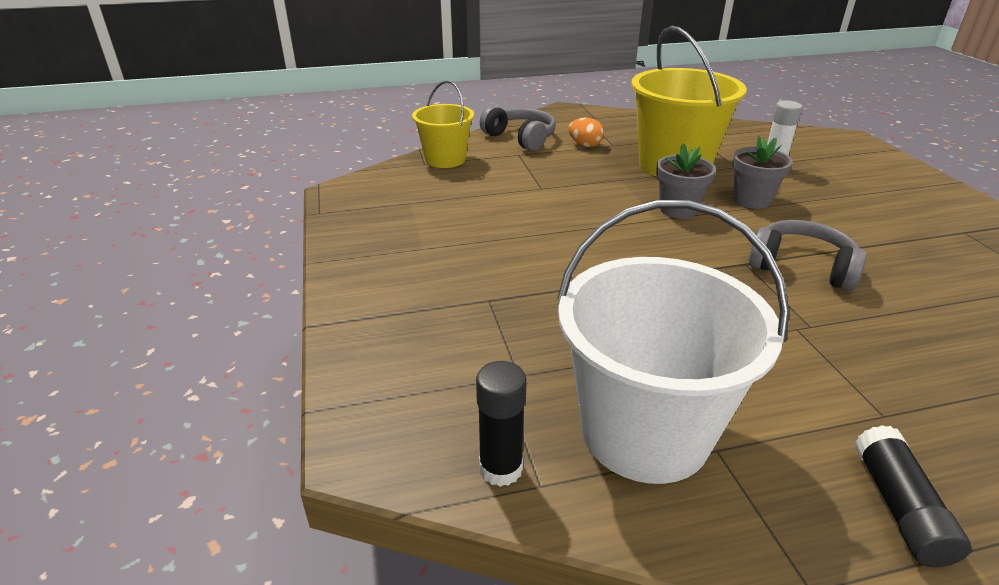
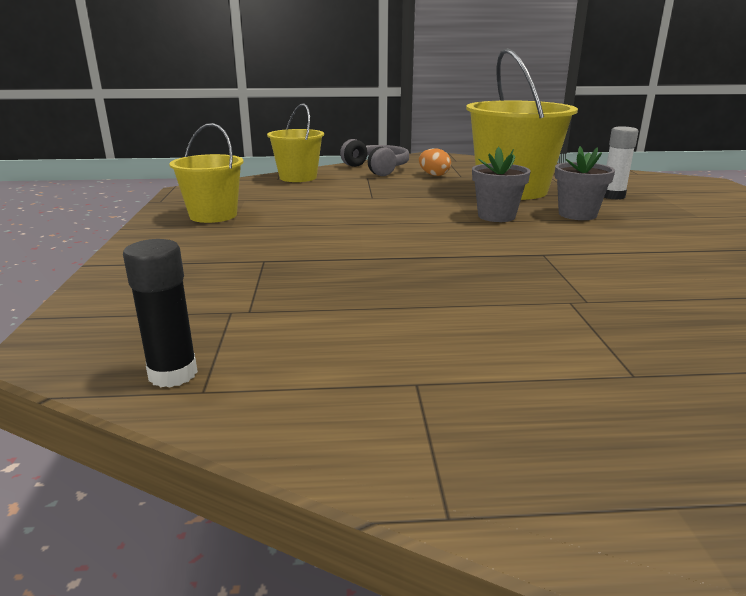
camera: 10 degrees right, 10 degrees down
white bucket [557,200,789,484] -> none
grey headphones [748,220,867,291] -> none
black glue stick [855,425,971,567] -> none
none -> yellow bucket [169,123,244,223]

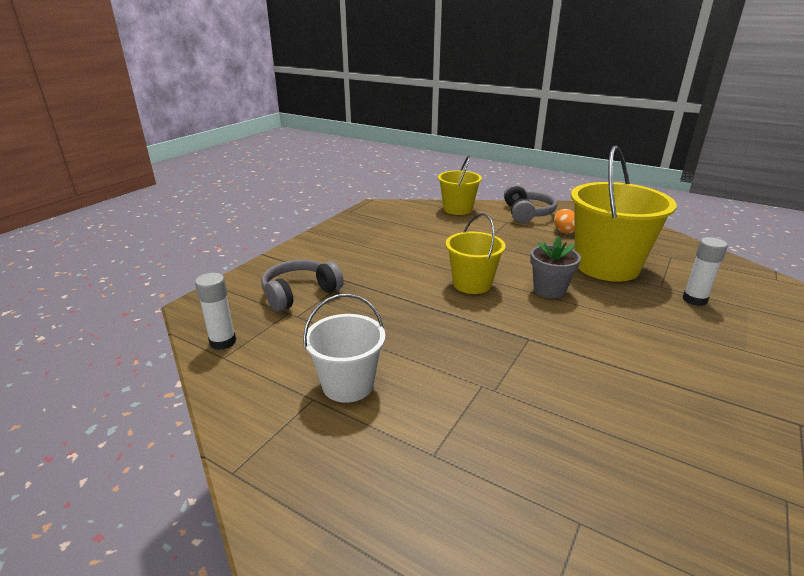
camera: 35 degrees right, 5 degrees up
black glue stick [123,239,198,388] -> white glue stick [195,273,236,350]
yellow bucket [169,123,244,223] -> yellow bucket moved to [446,213,506,294]
grey flower pot [555,146,615,220] -> none
none -> grey headphones [261,260,343,312]
none -> white bucket [303,294,385,403]

